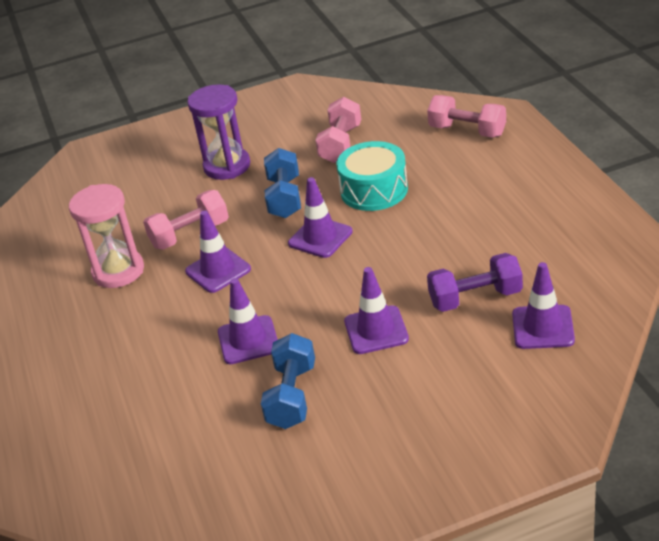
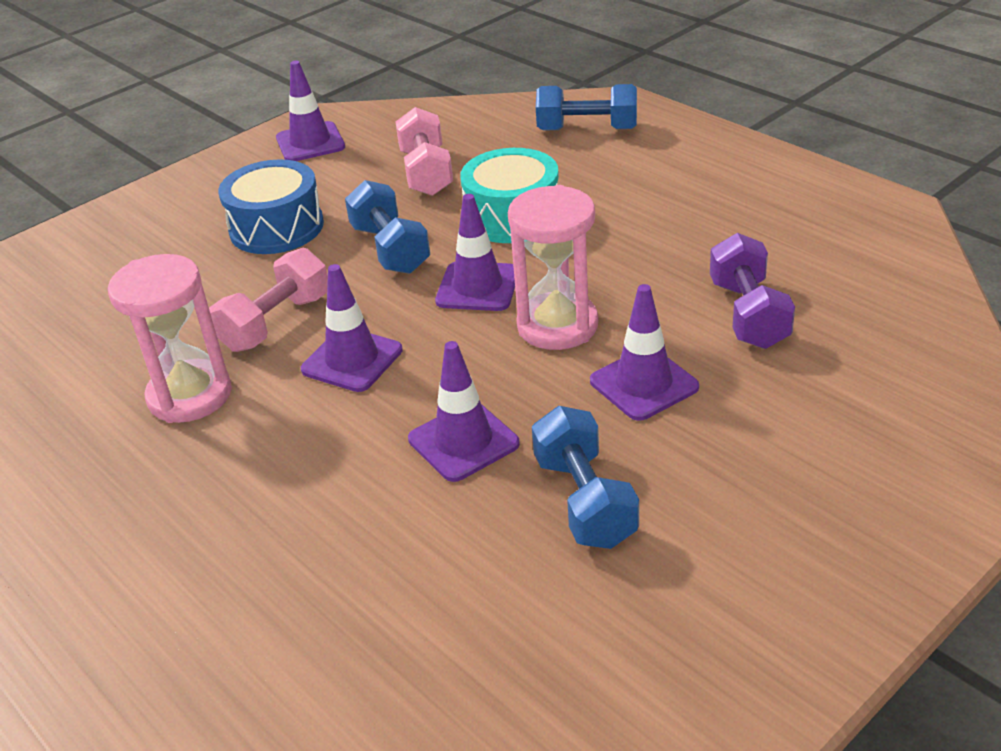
camera: 25 degrees left, 0 degrees up
purple hourglass [188,85,250,180] -> blue drum [218,159,324,254]
pink dumbbell [427,95,506,138] -> blue dumbbell [536,84,637,130]
purple dumbbell [427,253,523,312] -> purple dumbbell turned 60 degrees counterclockwise [710,233,795,349]
purple traffic cone [512,262,575,349] -> purple traffic cone moved to [276,61,345,161]
none -> pink hourglass [508,185,598,350]

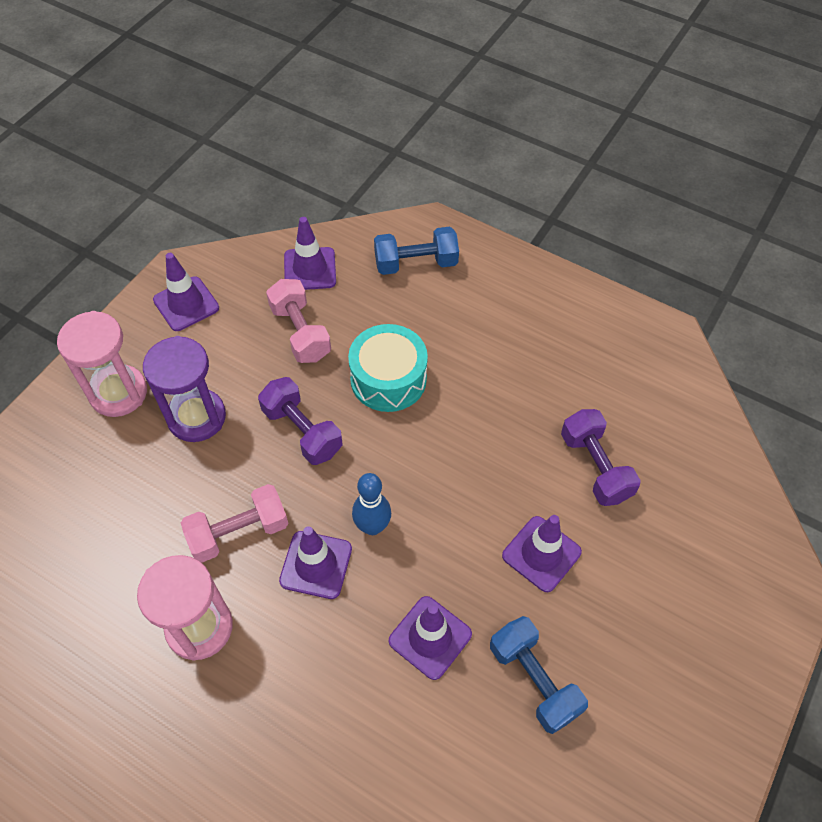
camera: 20 degrees left, 20 degrees up
pink dumbbell [209,248,328,352] -> pink dumbbell turned 45 degrees clockwise [181,484,289,563]
blue drum [218,159,324,254] -> purple hourglass [143,336,226,442]
blue dumbbell [345,180,430,274] -> purple dumbbell [258,377,343,465]
purple traffic cone [435,194,515,311] -> purple traffic cone moved to [284,217,336,290]
pink hourglass [508,185,598,350] -> pink hourglass moved to [57,311,147,417]
none -> blue bowling pin [352,473,391,535]

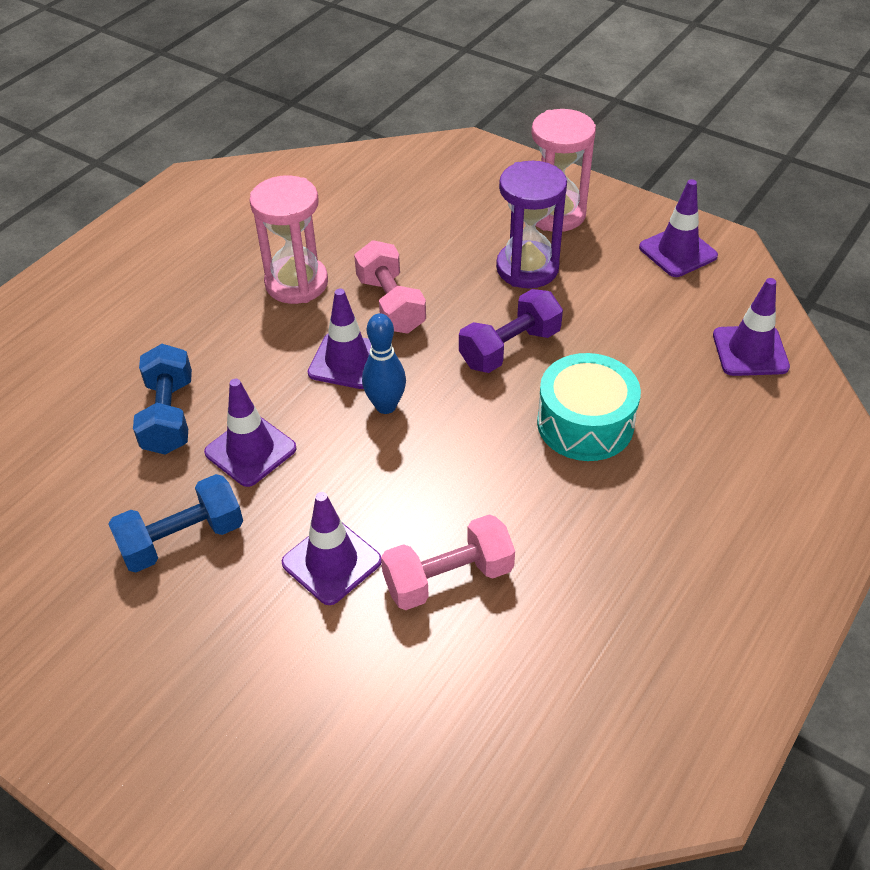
camera: 95 degrees right, 10 degrees down
pink dumbbell [266,279,331,363] -> pink dumbbell moved to [381,514,515,610]
blue dumbbell [374,227,459,275] -> blue dumbbell moved to [133,344,192,455]
purple dumbbell [561,409,641,506] -> none

